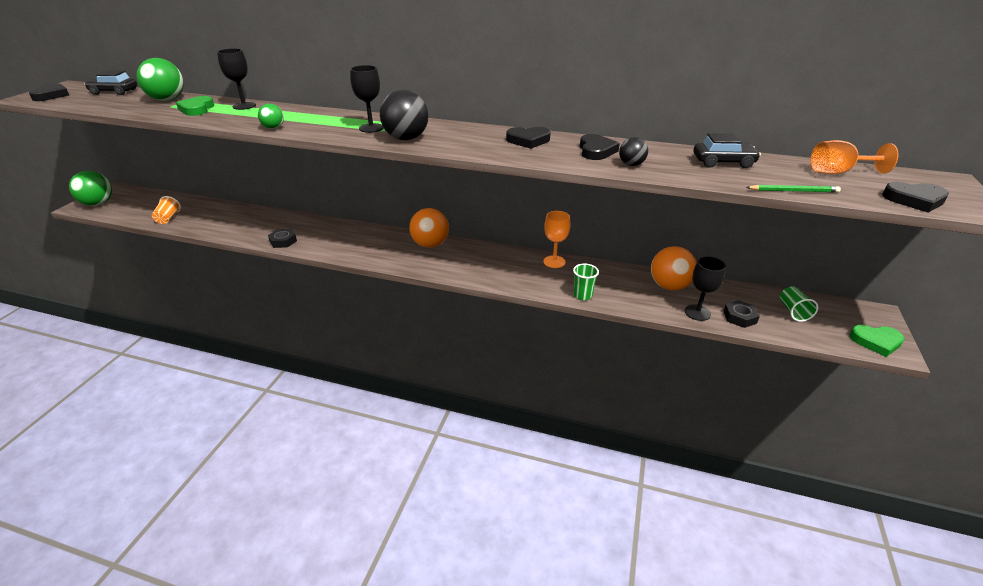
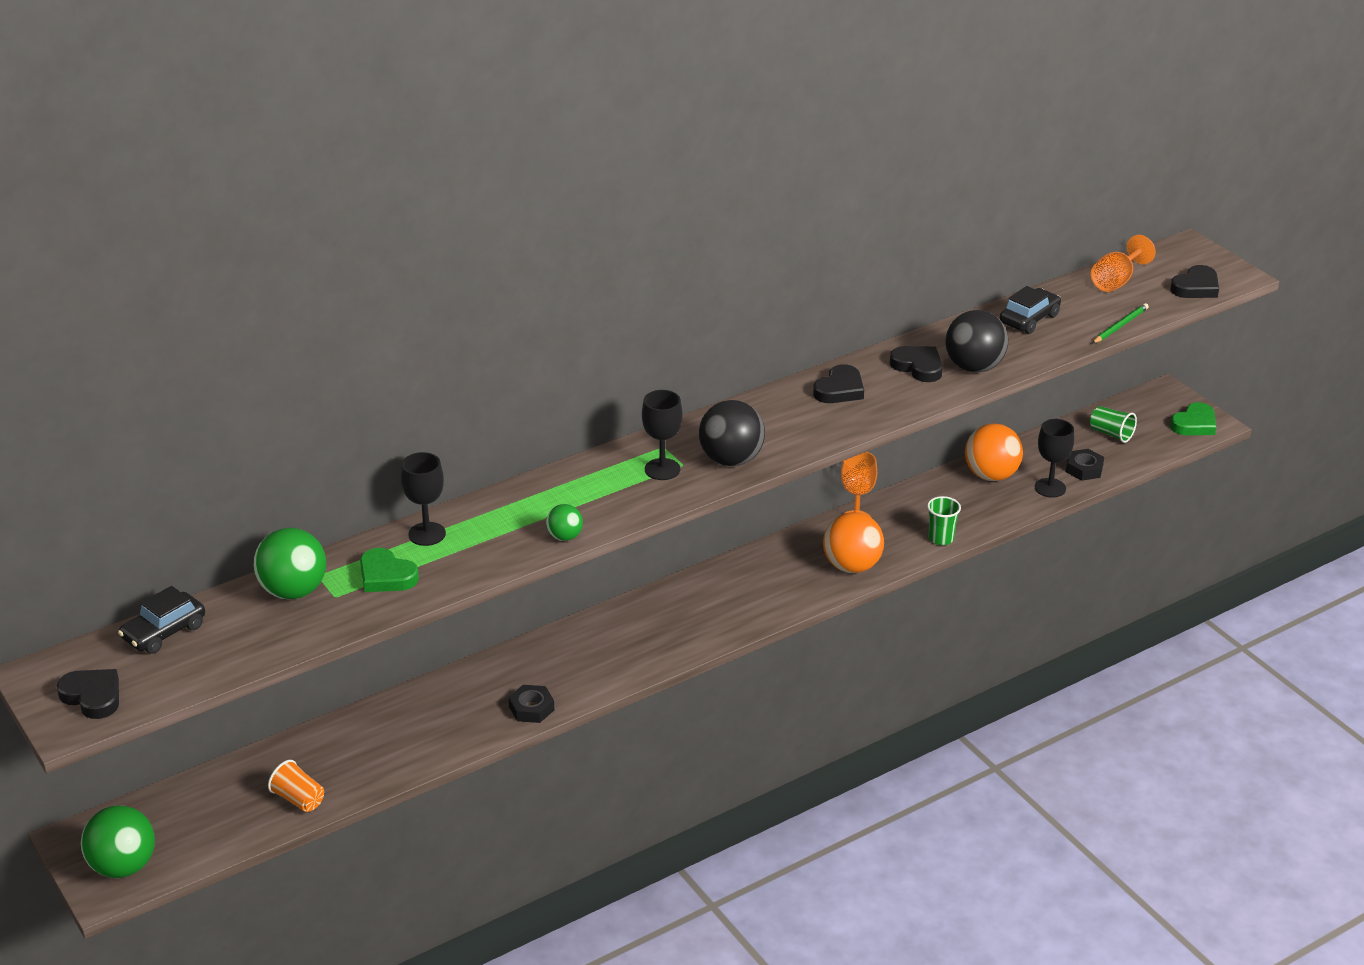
camera: 50 degrees left, 0 degrees up
orange ball [409,208,449,248] -> orange ball moved to [823,512,884,573]
black ball [619,137,648,166] -> black ball [945,310,1008,373], size x1.87

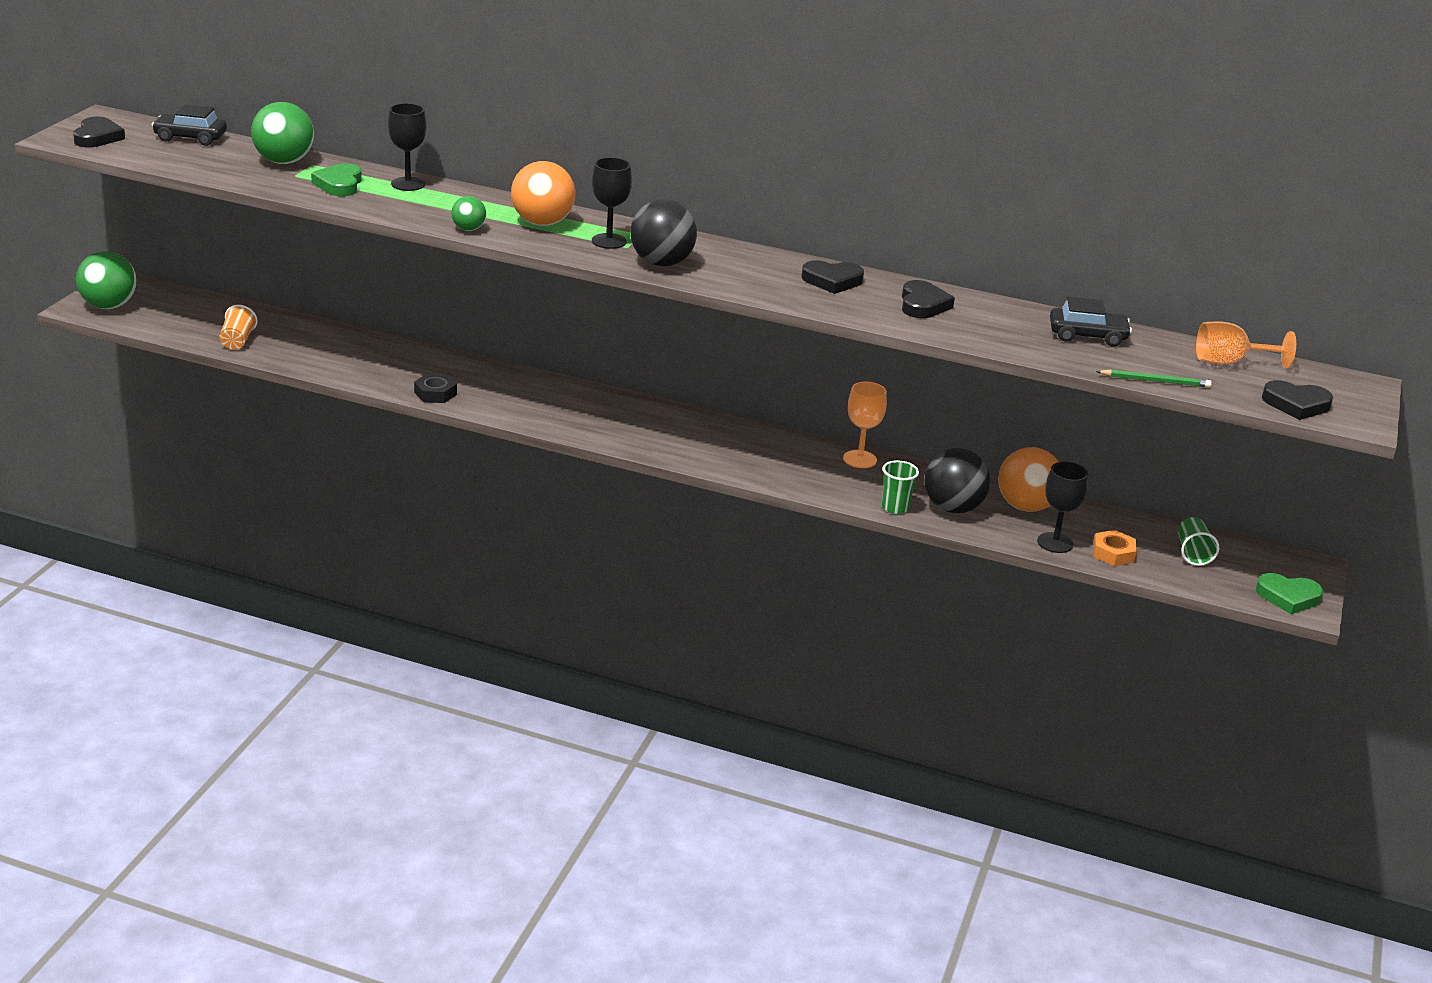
camera: 50 degrees right, 5 degrees down
orange ball [823,512,884,573] -> orange ball moved to [511,161,575,226]
black ball [945,310,1008,373] -> black ball moved to [924,448,990,513]
black nut [1066,449,1104,481] -> orange nut [1093,530,1137,566]

